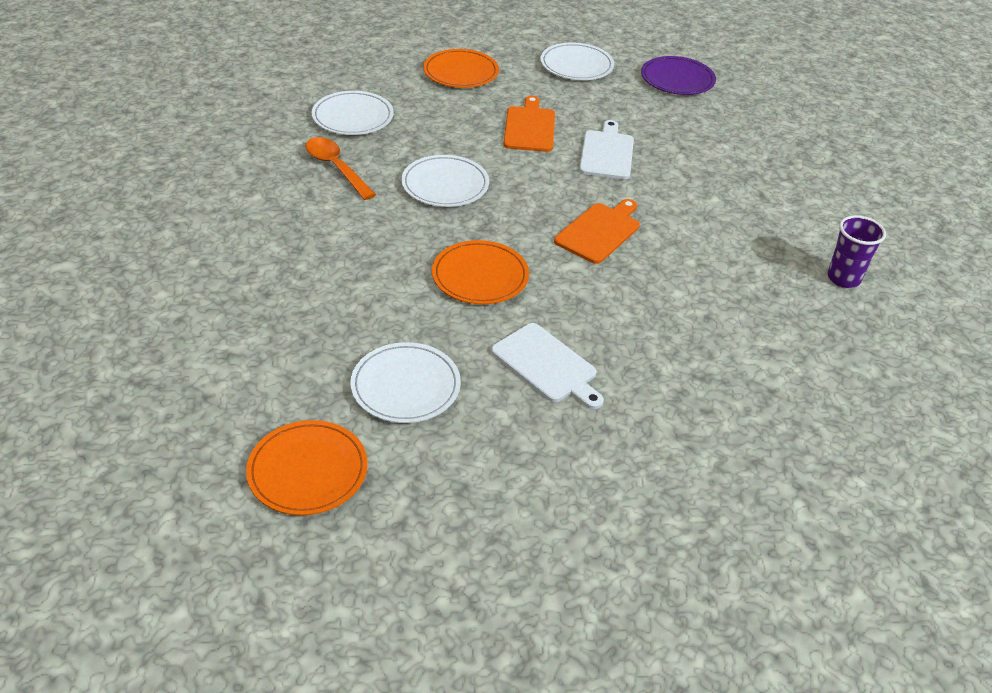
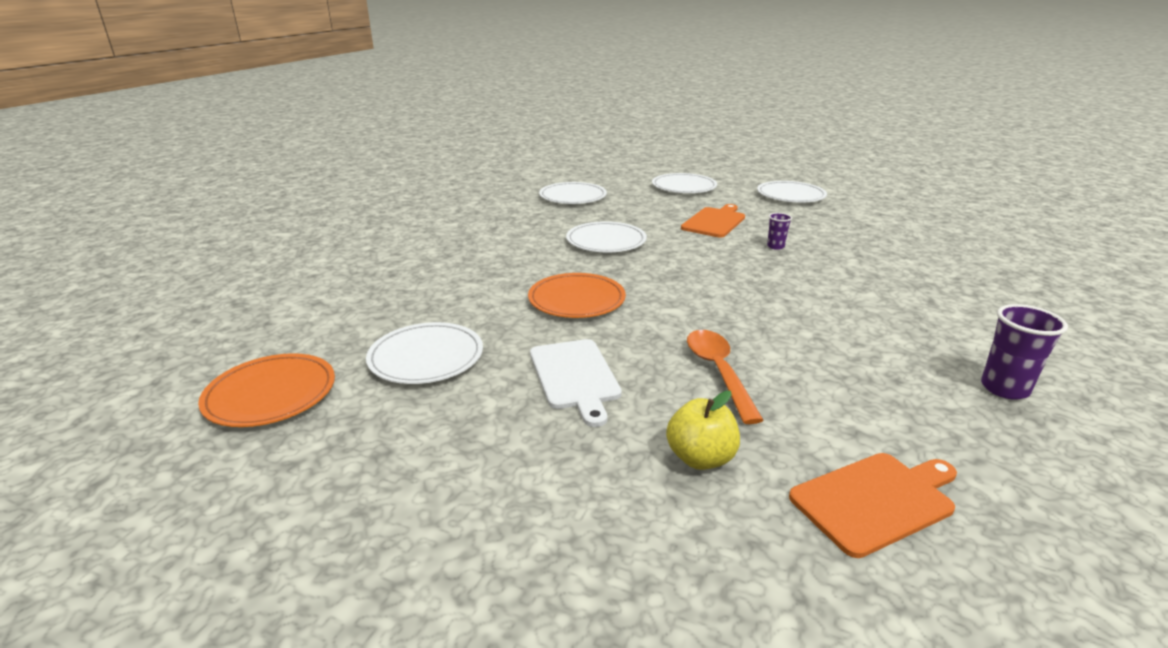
camera: 30 degrees right, 15 degrees down
orange spoon [306,137,376,200] -> orange spoon moved to [687,330,764,424]
orange plate [423,49,499,88] -> white plate [652,173,717,193]
orange cutting board [554,199,640,264] -> orange cutting board moved to [789,453,957,558]
white cutting board [579,120,634,179] -> purple cup [767,213,792,250]
purple plate [641,56,716,95] -> none
none -> yellow apple [666,391,740,470]

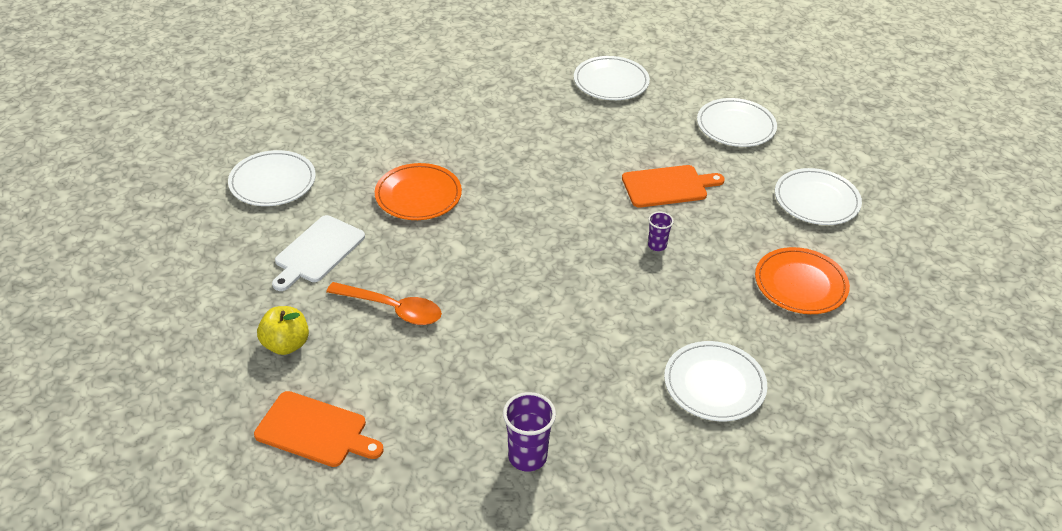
camera: 45 degrees right, 15 degrees up
orange plate [198,353,335,427] -> orange plate moved to [755,247,850,314]
white plate [566,221,647,252] -> white plate moved to [664,341,767,421]
orange spoon [687,330,764,424] -> orange spoon turned 75 degrees clockwise [326,282,442,325]

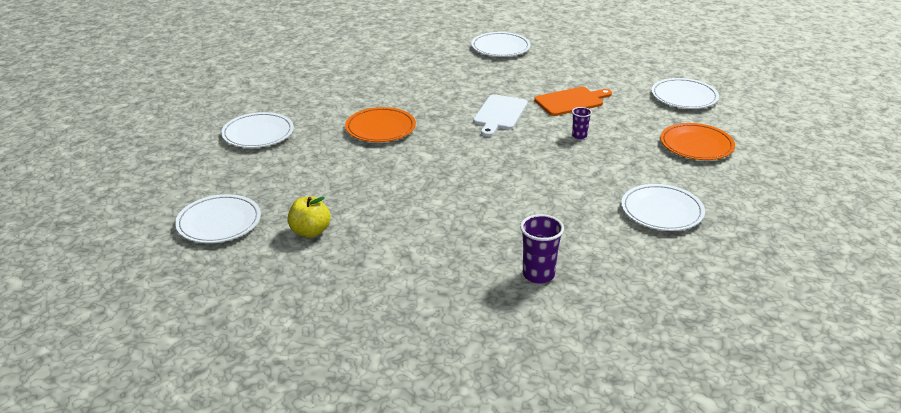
camera: 10 degrees left, 10 degrees down
orange cutting board [254,391,384,467] -> none
white cutting board [272,215,365,291] -> white cutting board moved to [473,94,528,137]
orange spoon [326,282,442,325] -> none
white plate [697,98,777,147] -> white plate moved to [175,194,261,243]

